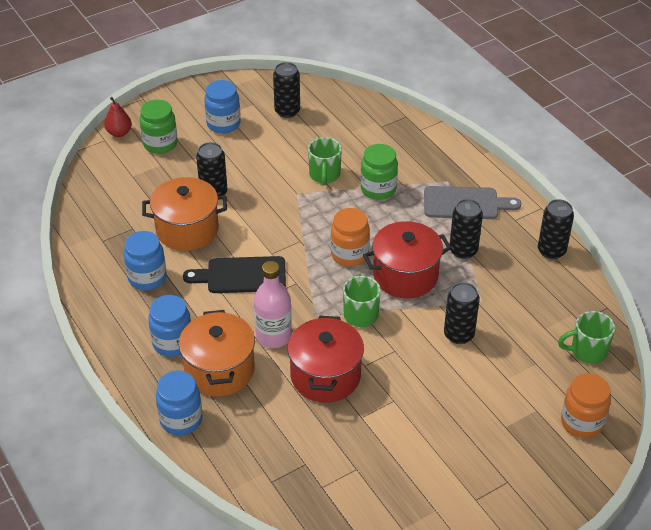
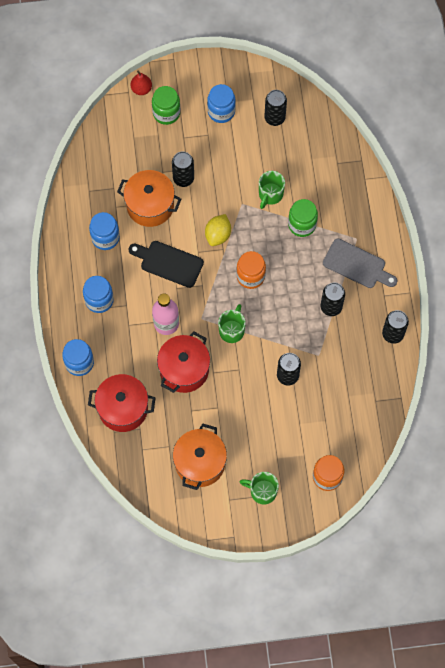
camera: 25 degrees right, 25 degrees up
orange pot [179,310,255,397] -> orange pot moved to [173,423,227,490]
red pot [363,221,452,299] -> red pot moved to [88,374,156,432]
green mug [558,311,615,364] -> green mug moved to [239,472,279,505]
none -> yellow lemon [205,214,231,246]

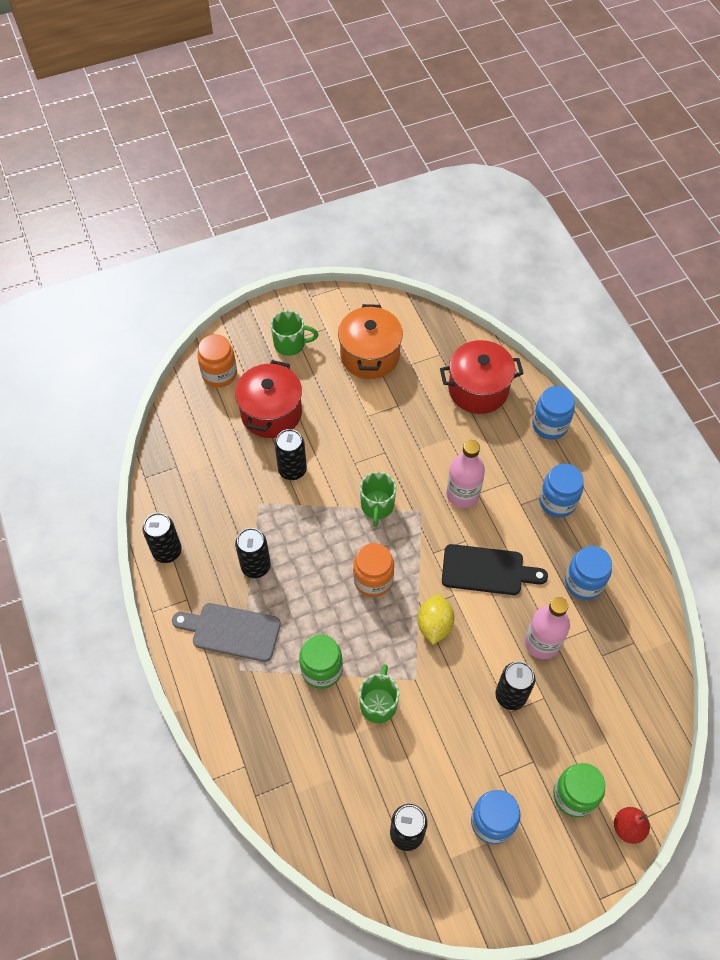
camera: 165 degrees right, 10 degrees down
orange pot [117,170,181,227] -> pink bottle [525,597,570,659]
red pot [157,332,210,393] -> red pot moved to [235,360,302,438]

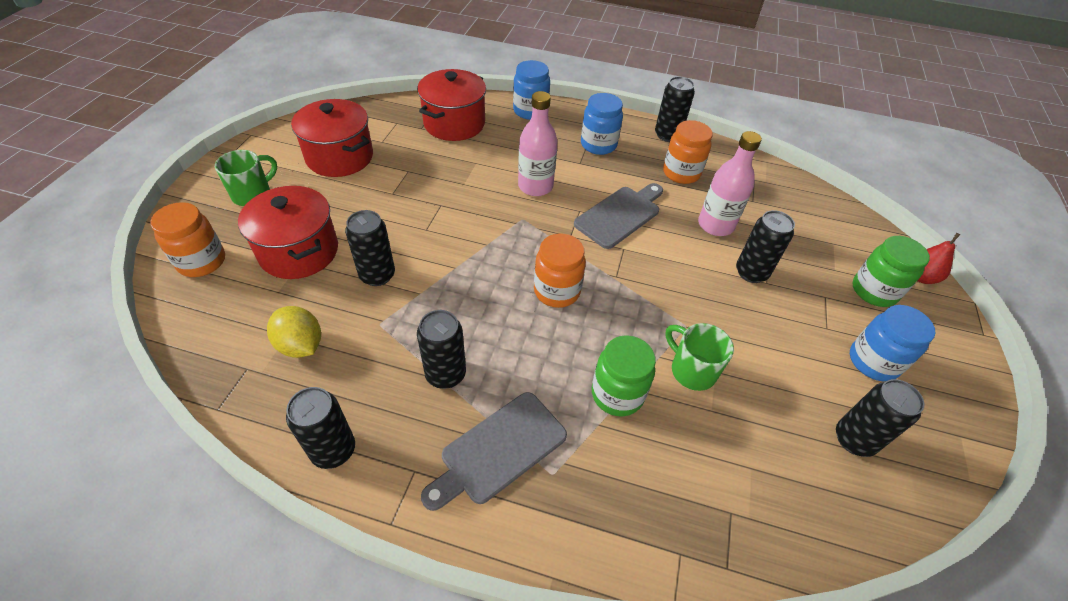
camera: 55 degrees left, 10 degrees down
orange pot [338,304,403,379] -> red pot [291,99,373,177]
green mug [360,472,396,527] -> none
yellow lemon [418,594,455,645] -> yellow lemon moved to [267,306,321,358]
black cutting board [442,544,548,595] -> grey cutting board [574,183,663,249]
blue jar [565,546,612,600] -> orange jar [663,120,713,184]
none -> black can [655,77,695,142]

